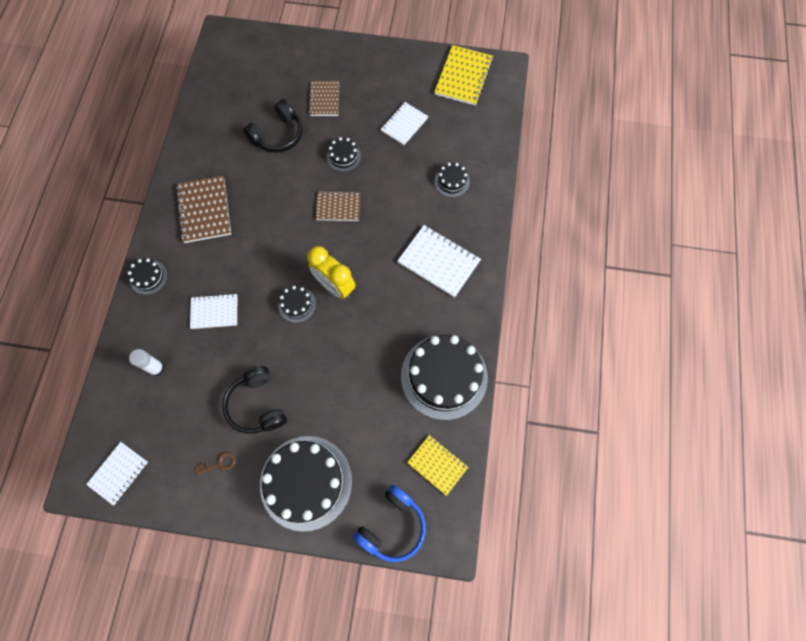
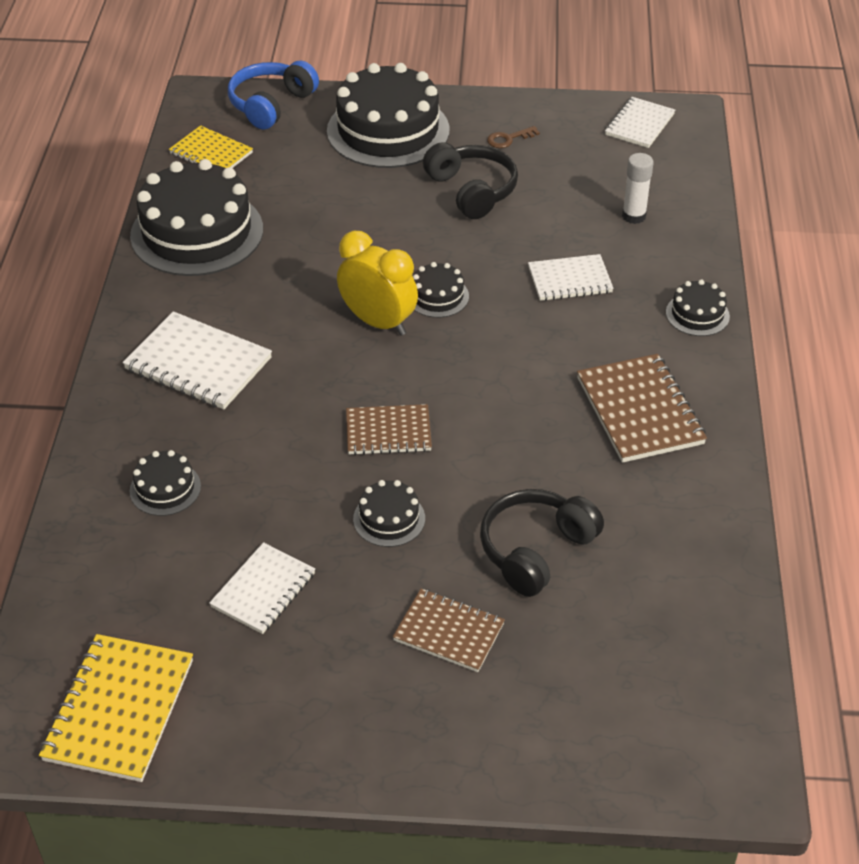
camera: 175 degrees right, 25 degrees down
brown notebook [308,81,339,116] -> brown notebook turned 60 degrees counterclockwise [393,589,505,672]

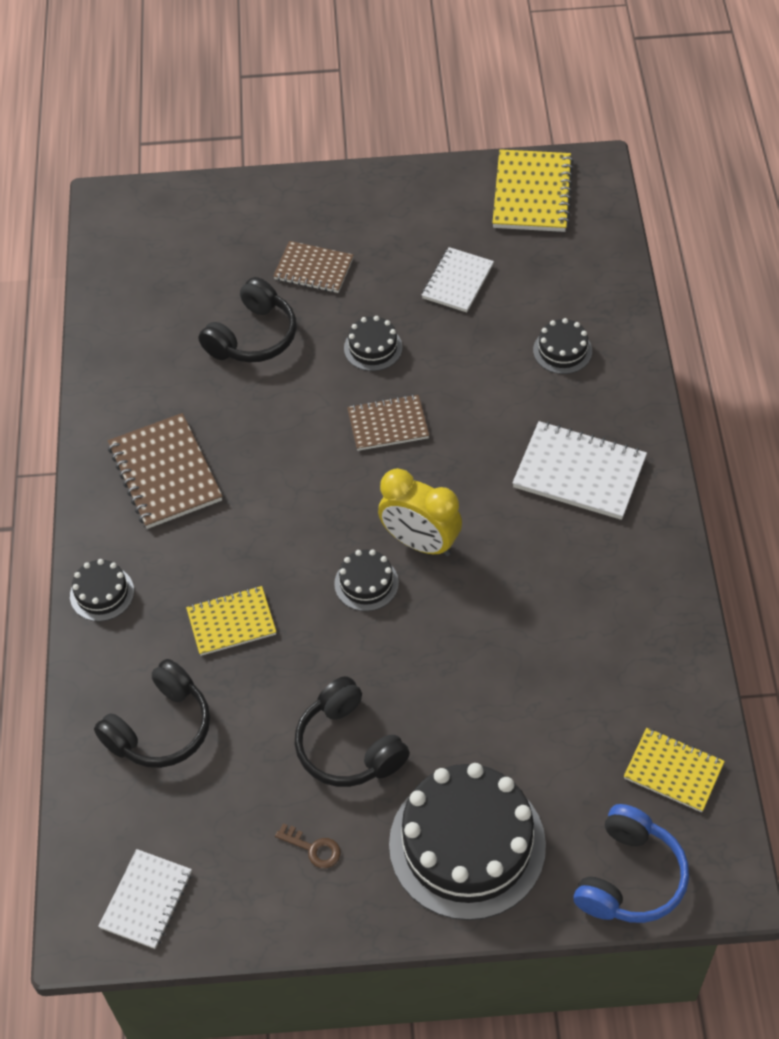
camera: 175 degrees right, 10 degrees up
black cake [130,159,263,276] -> none
brown key [487,126,540,148] -> brown key turned 60 degrees clockwise [275,823,341,868]
white notebook [528,254,614,301] -> yellow notebook [186,586,276,656]
white glue stick [622,153,654,224] -> black headphones [94,659,210,768]

